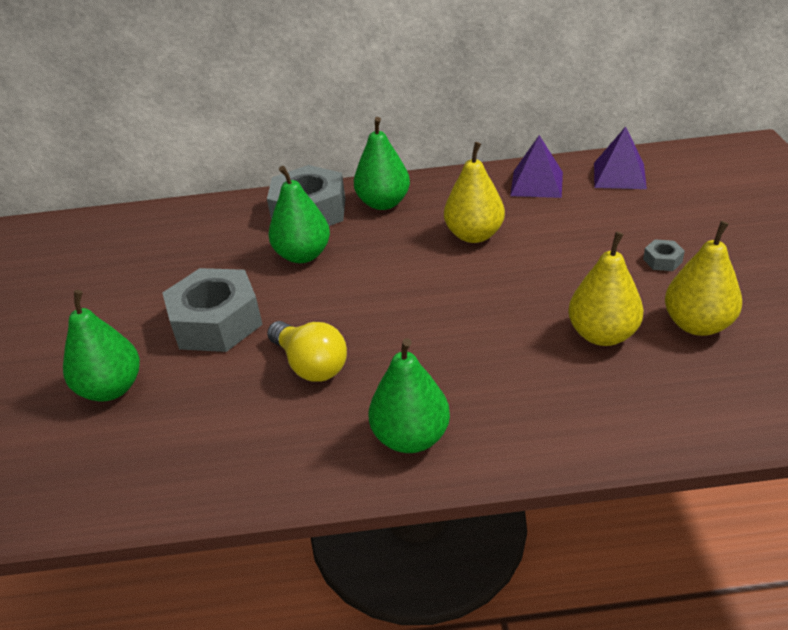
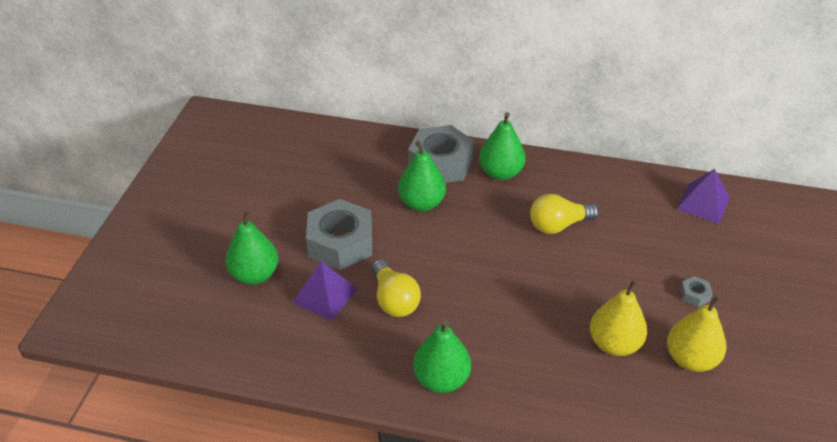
camera: 15 degrees right, 5 degrees up
yellow pear [444,142,505,243] -> yellow light bulb [530,194,599,234]
purple pyramid [510,135,563,198] -> purple pyramid moved to [292,261,357,321]

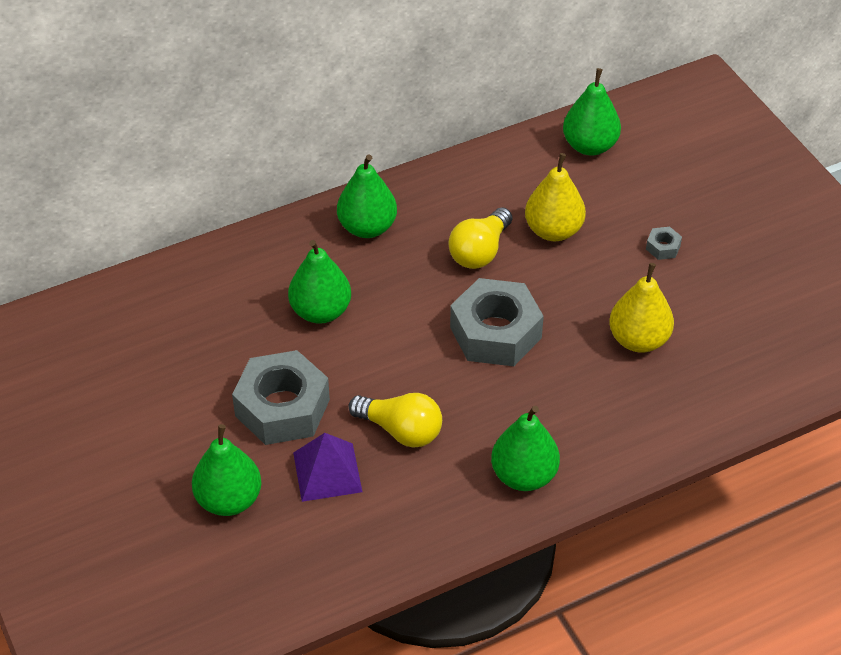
camera: 40 degrees left, 5 degrees up
grey nut [408,125,474,183] -> grey nut moved to [450,278,544,366]
yellow pear [667,295,726,372] -> yellow pear moved to [525,153,586,241]
purple pyramid [677,169,730,224] -> green pear [563,68,621,156]

